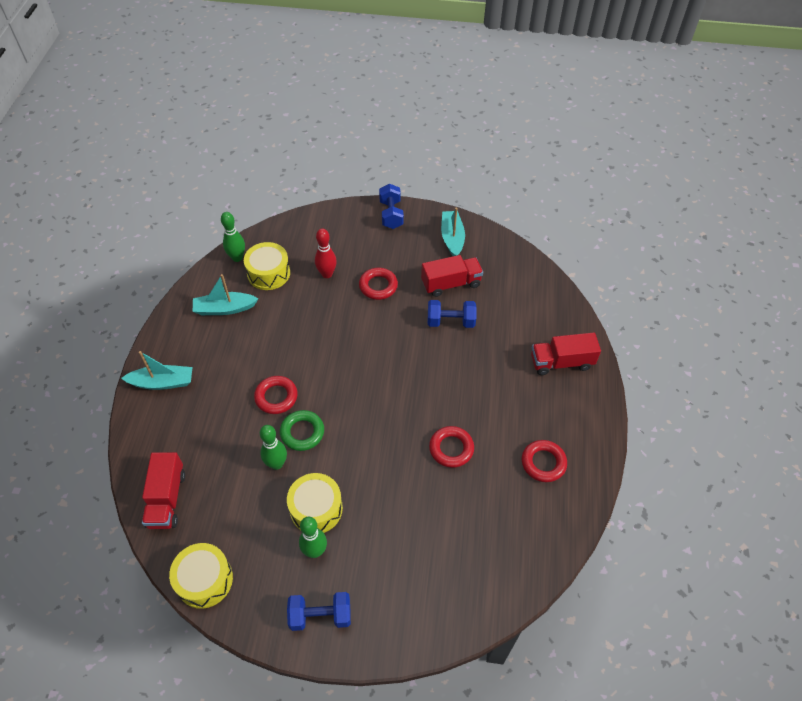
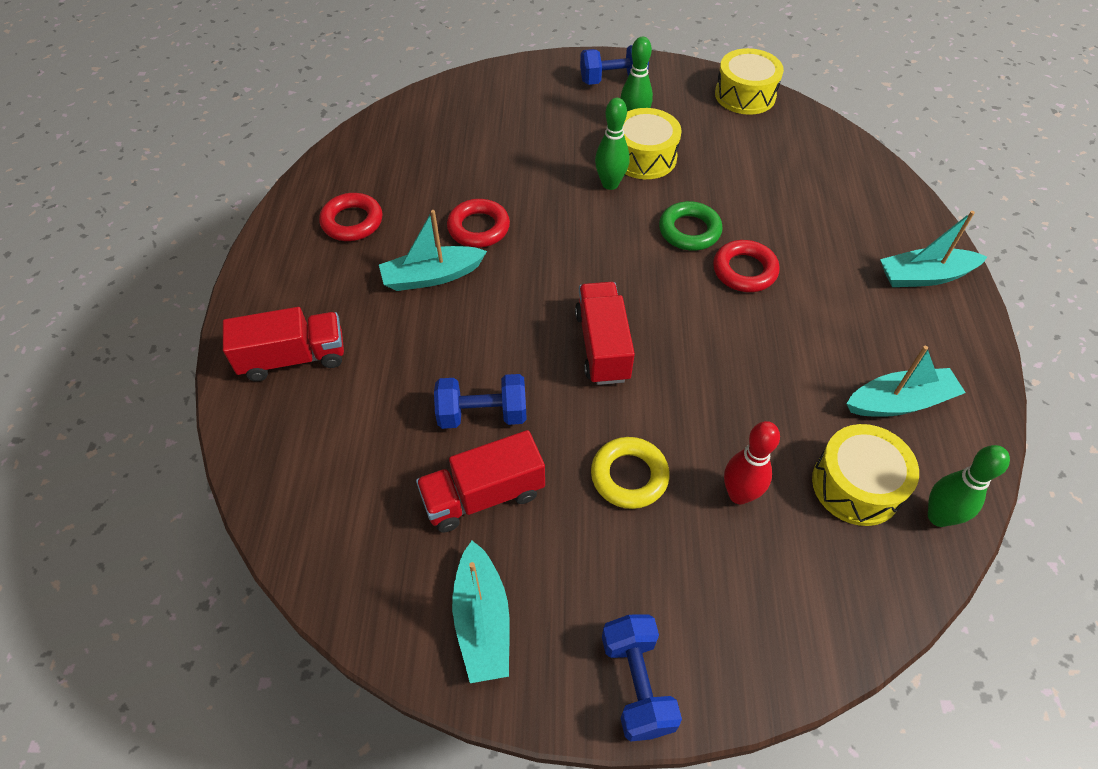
camera: 175 degrees right, 0 degrees up
red truck [142,452,185,529] -> red truck moved to [575,282,635,385]
green bowling pin [260,425,287,470] -> green bowling pin moved to [595,98,630,190]
red ring [359,268,398,300] -> yellow ring [591,437,670,509]
none -> turquoise boat [379,210,487,291]

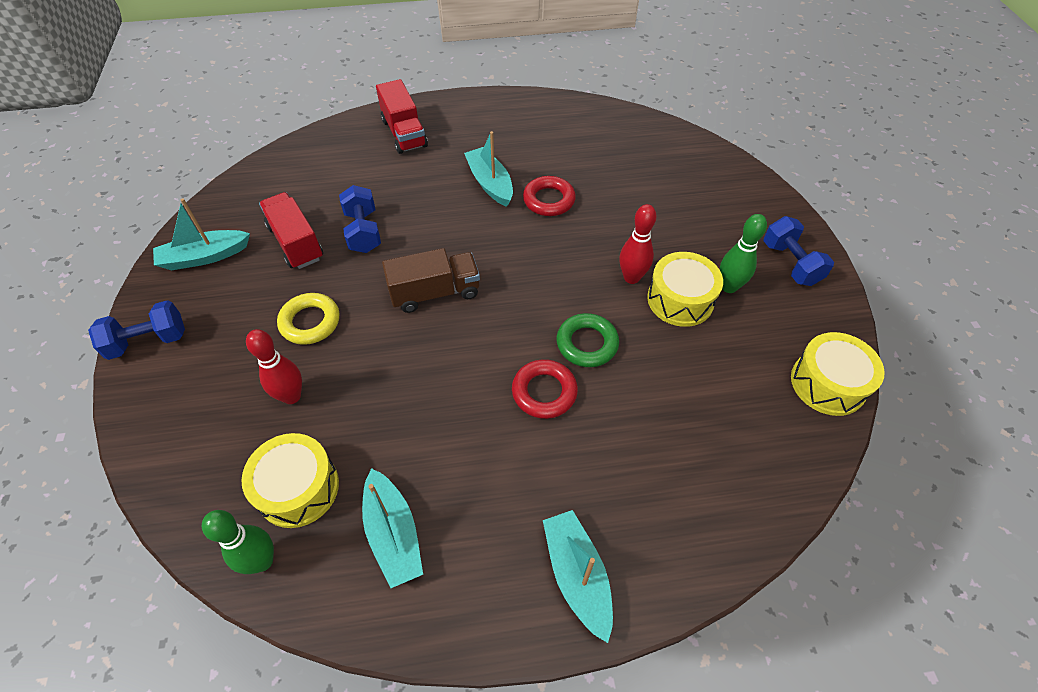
camera: 80 degrees right, 0 degrees up
red ring [319,193,383,241] -> none
red truck [575,282,635,385] -> brown truck [382,248,480,313]
green bowling pin [595,98,630,190] -> red bowling pin [619,204,657,284]

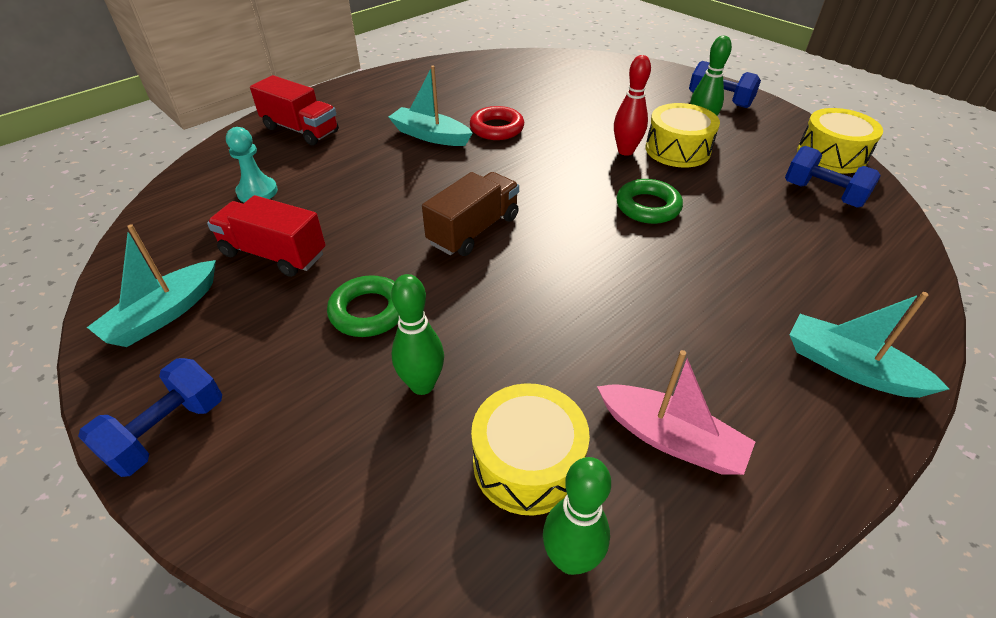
camera: 35 degrees left, 10 degrees down
red bowling pin [246,329,302,404] -> green bowling pin [391,274,444,395]
yellow ring [277,293,340,345] -> green ring [327,275,399,337]
blue dumbbell [339,185,381,253] -> blue dumbbell moved to [785,146,881,208]
turquoise boat [362,468,423,588] -> pink boat [597,350,755,475]
red ring [512,359,578,419] -> none
none -> turquoise pawn [226,127,278,203]

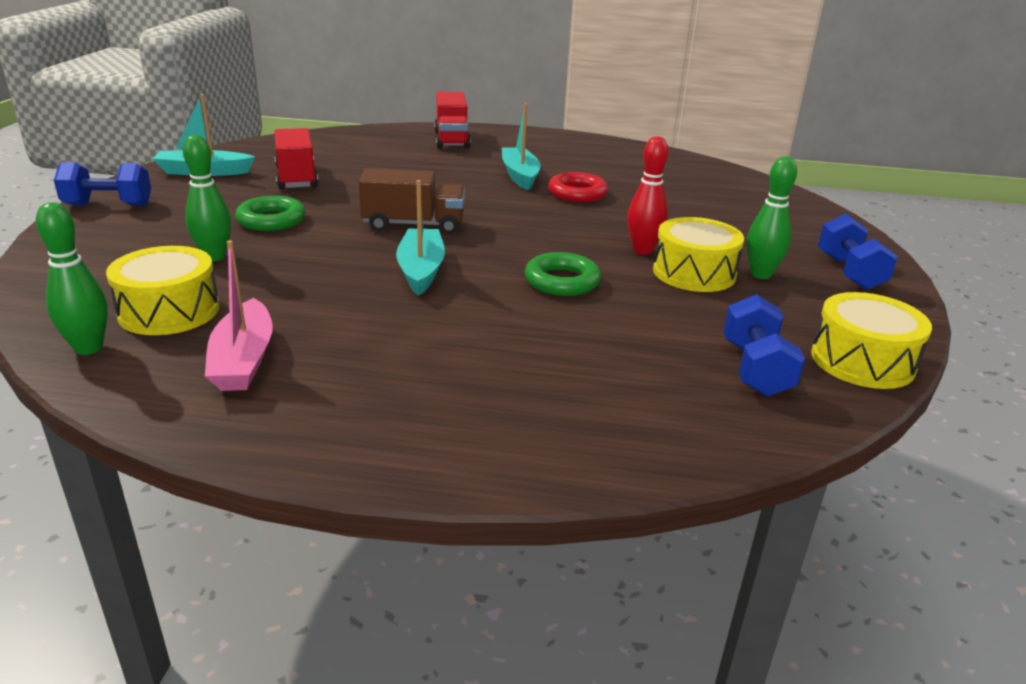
camera: 50 degrees right, 15 degrees down
turquoise pawn [226,127,278,203] -> none
turquoise boat [789,292,949,398] -> turquoise boat moved to [396,180,445,296]

